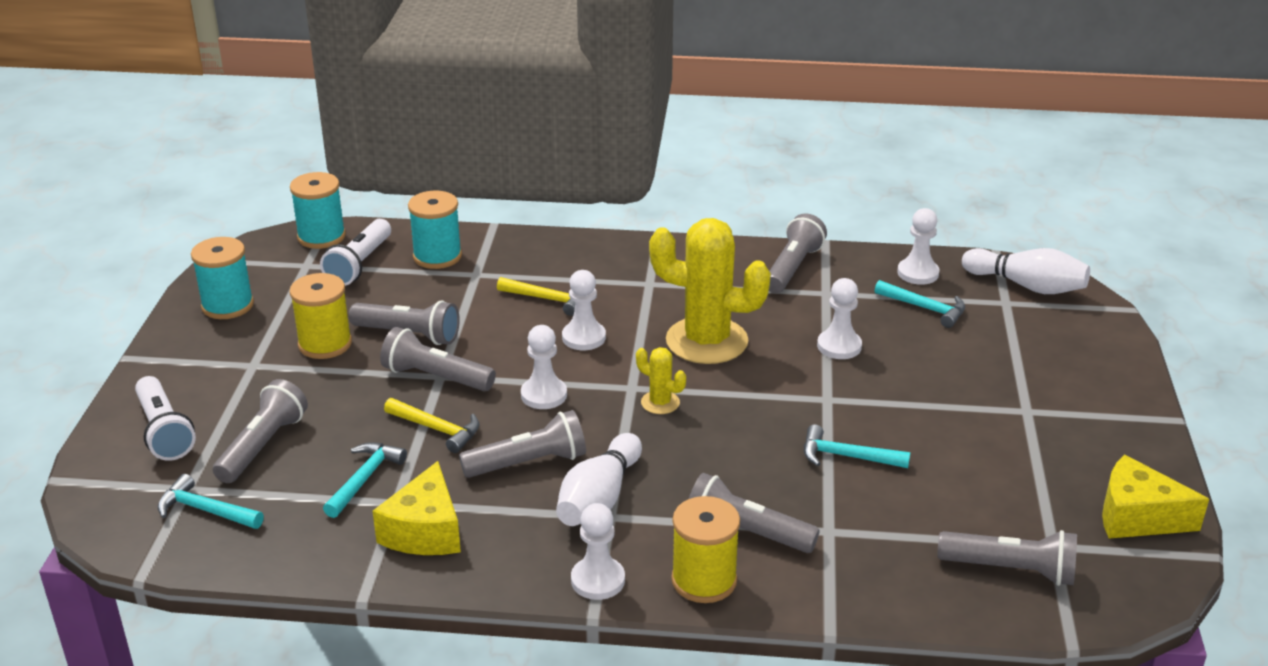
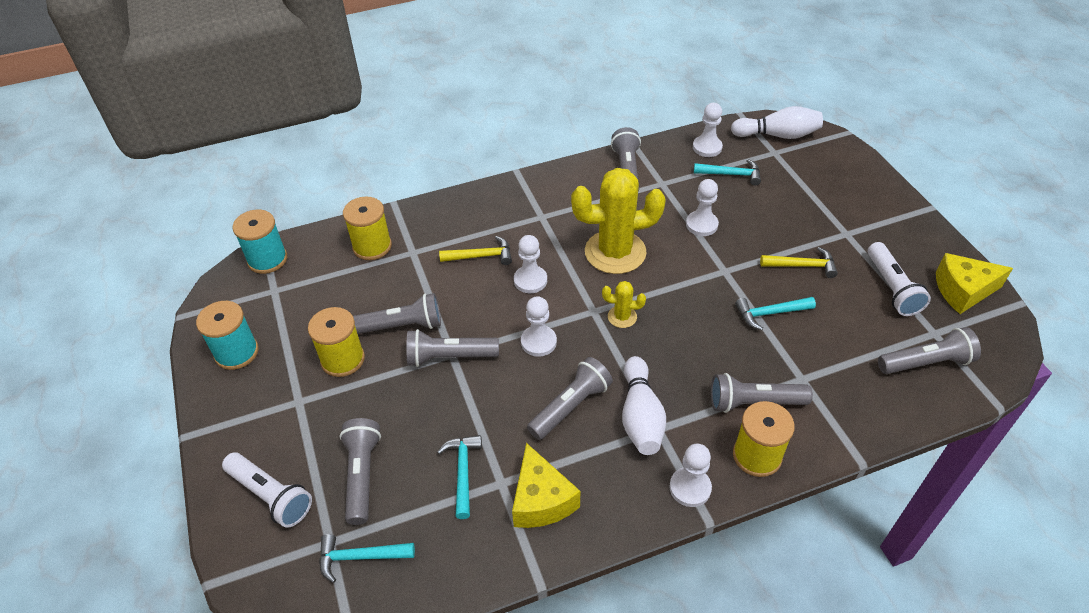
camera: 25 degrees left, 15 degrees up
white flashlight [320,219,391,286] -> white flashlight moved to [868,242,931,316]
yellow hammer [384,398,479,453] -> yellow hammer moved to [760,247,838,278]
turquoise spool [408,191,462,269] -> yellow spool [343,196,392,260]

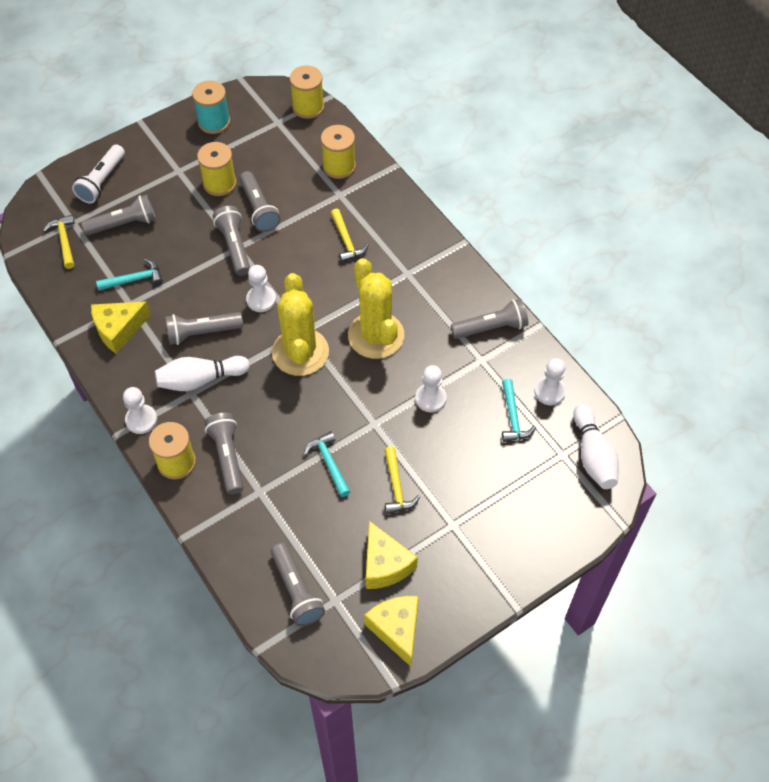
camera: 75 degrees right, 10 degrees up
turquoise spool [233,210,287,274] -> yellow spool [289,65,324,119]
turquoise hammer [319,534,415,583] -> yellow hammer [43,215,75,269]
white pawn [514,235,547,293] -> none
grey flashlight [527,357,613,440] -> grey flashlight turned 135 degrees clockwise [165,312,243,345]
yellow cactus [602,281,646,328] -> yellow cactus [272,273,329,376], size x2.24
white flashlight [868,242,931,316] -> yellow cheese [366,521,418,589]

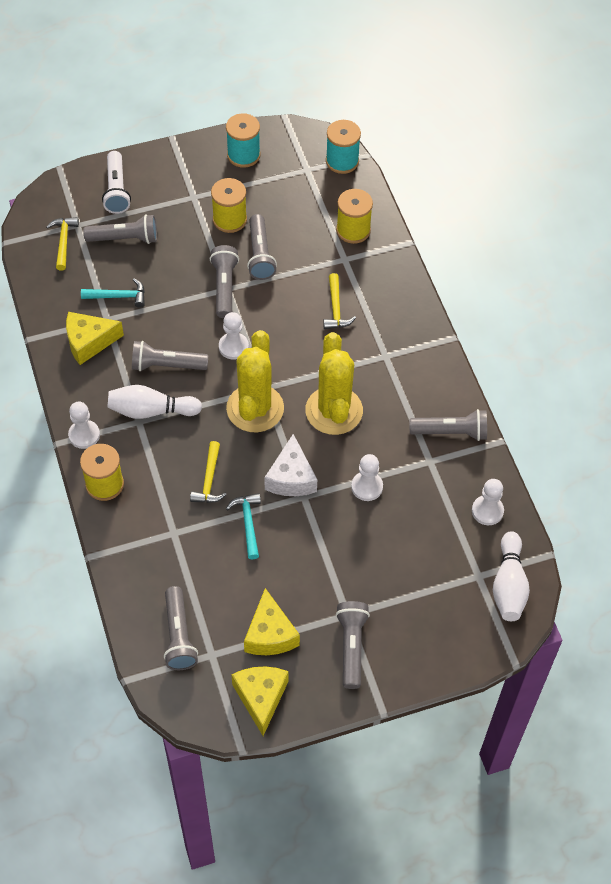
camera: 15 degrees right, 0 degrees up
white flashlight [72,144,125,203] -> white flashlight turned 45 degrees counterclockwise [102,151,131,214]
grey flashlight [205,413,243,494] -> grey flashlight moved to [336,601,370,689]
yellow spool [289,65,324,119] -> turquoise spool [326,120,361,174]
yellow hammer [384,446,420,514] -> yellow hammer moved to [190,441,227,503]
turquoise hammer [502,379,536,442] -> none
none -> white cheese [264,434,317,496]

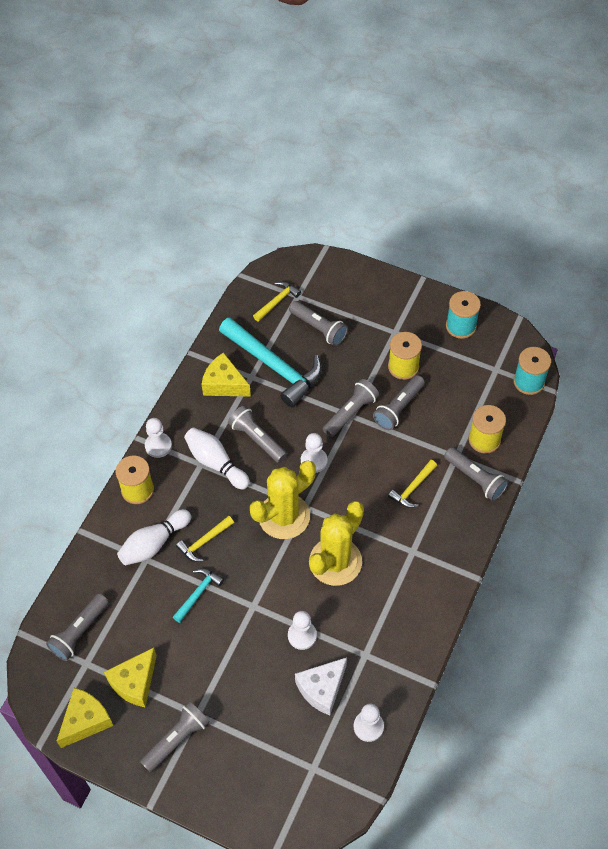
camera: 45 degrees right, 0 degrees up
turquoise hammer [81,278,145,308] -> turquoise hammer [219,317,322,407], size x2.10
white flashlight [102,151,131,214] -> none
white cheese [264,434,317,496] -> white cheese moved to [295,657,347,715]
grey flashlight [409,409,487,441] -> grey flashlight moved to [444,447,508,501]
white bowling pin [493,531,530,621] -> white bowling pin moved to [117,509,191,565]

